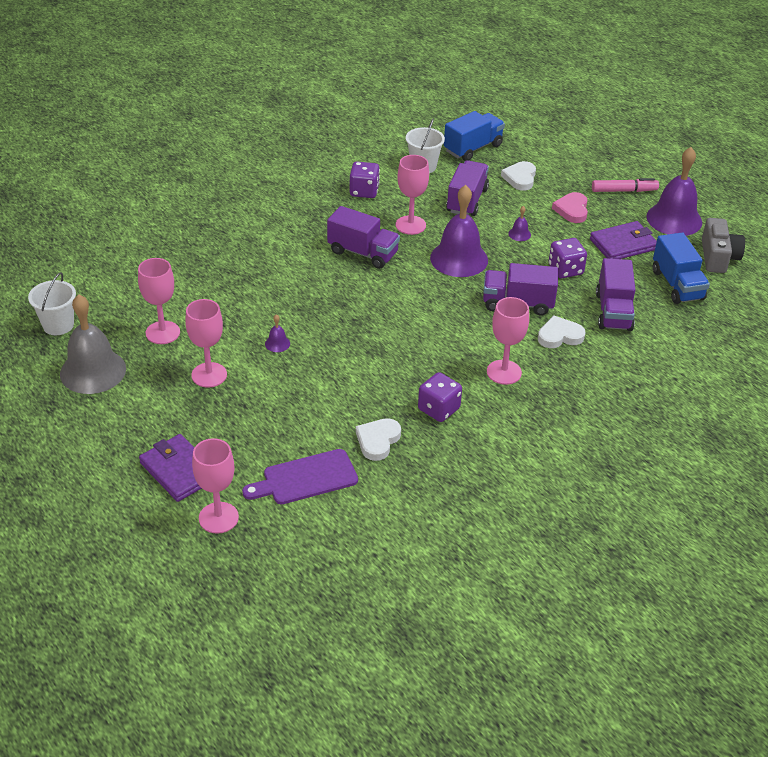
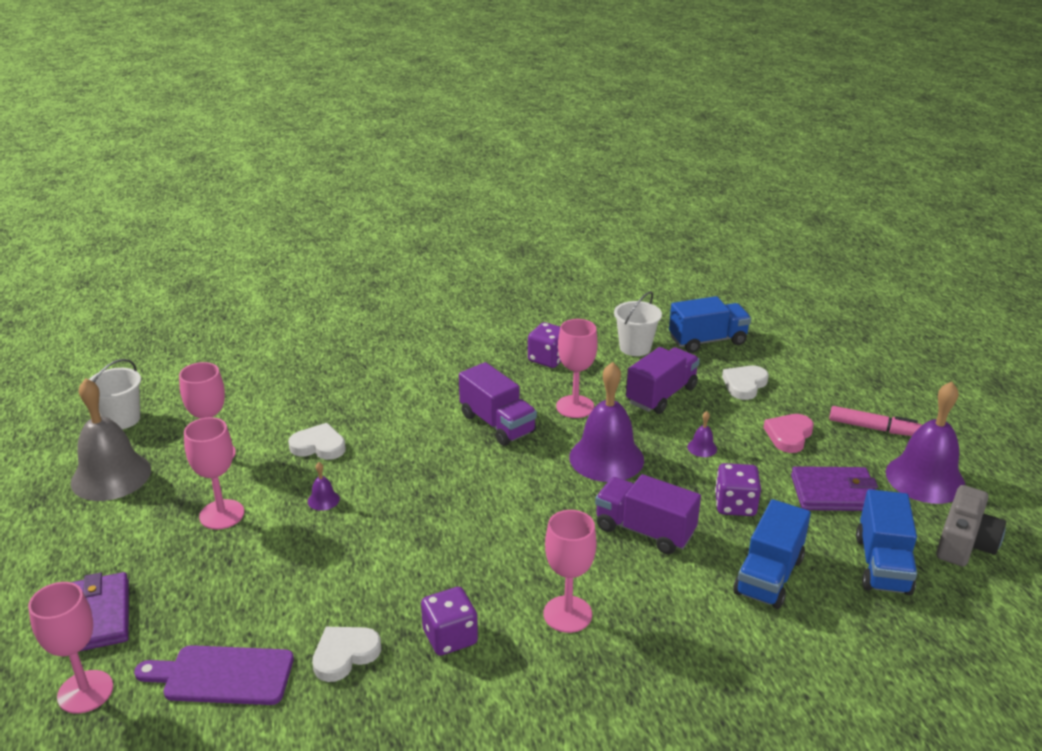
camera: 25 degrees right, 10 degrees down
white heart [538,315,586,348] -> white heart moved to [288,423,346,460]
purple truck [596,258,635,331] -> blue truck [734,499,811,609]

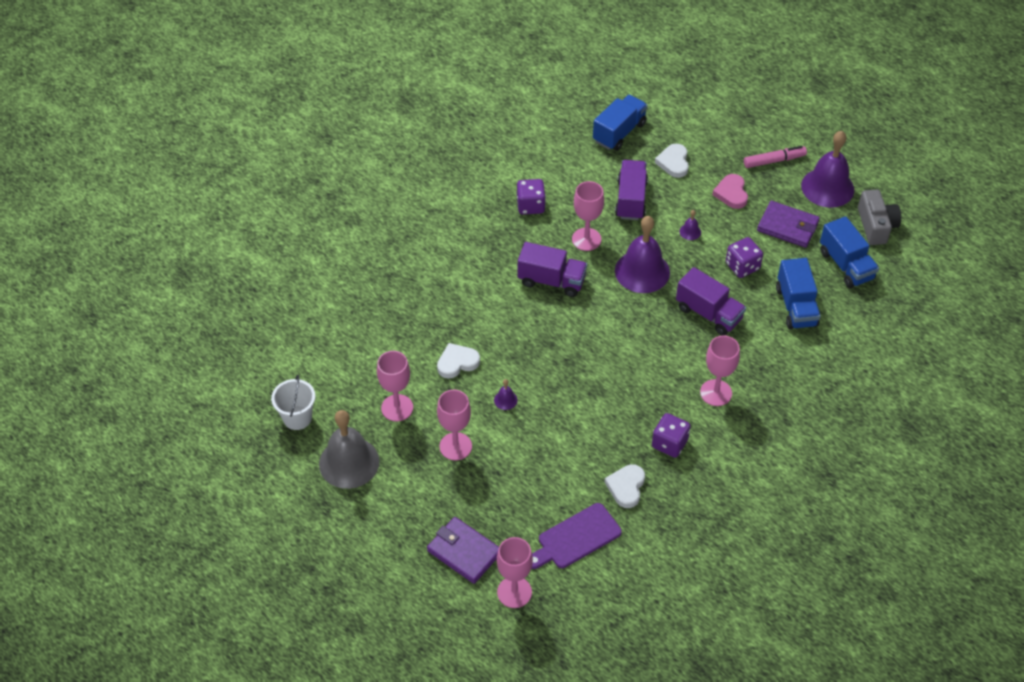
camera: 35 degrees left, 20 degrees up
purple truck [595,474,701,554] -> purple truck turned 135 degrees counterclockwise [676,267,746,335]
white bucket [614,291,662,356] -> none
purple wallet [791,466,878,511] -> purple wallet turned 60 degrees clockwise [757,201,820,248]

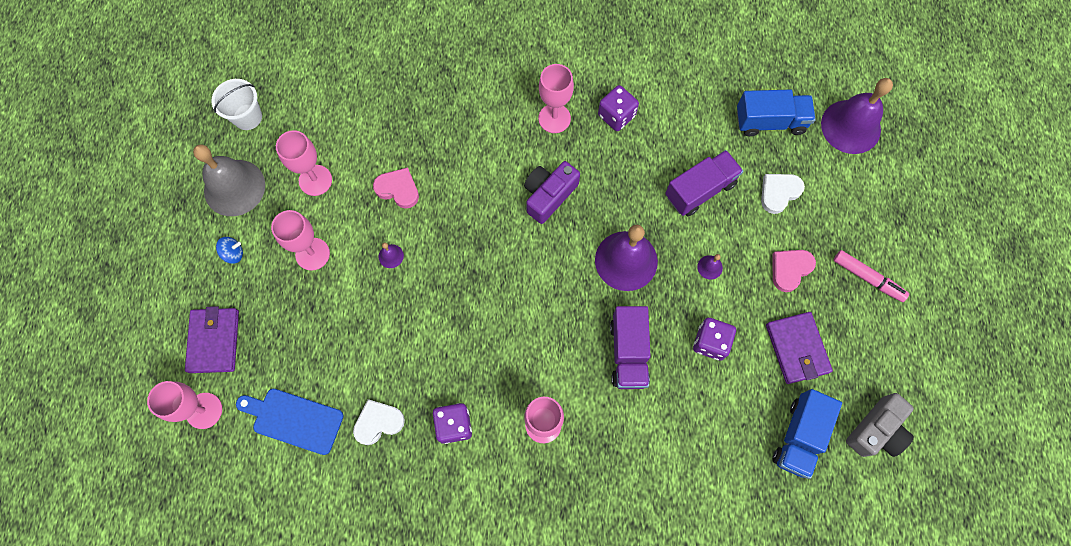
camera: 50 degrees right, 20 degrees up
white heart [437,343,480,379] -> pink heart [373,167,419,209]
purple truck [518,242,587,297] -> purple camera [524,161,580,224]
purple cutting board [531,503,622,569] -> blue cutting board [236,389,343,455]
pink goblet [572,181,604,251] -> pink goblet moved to [538,64,574,133]
blue truck [776,258,821,329] -> none
purple bell [801,131,854,208] -> purple bell moved to [821,78,893,154]
none -> blue spinning top [216,237,243,264]

